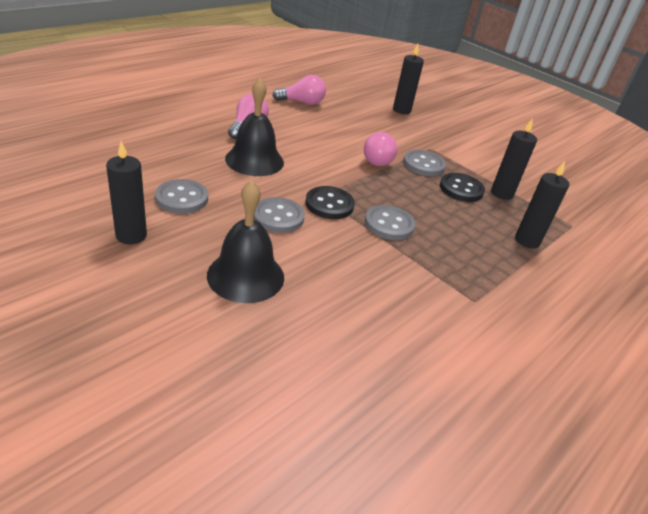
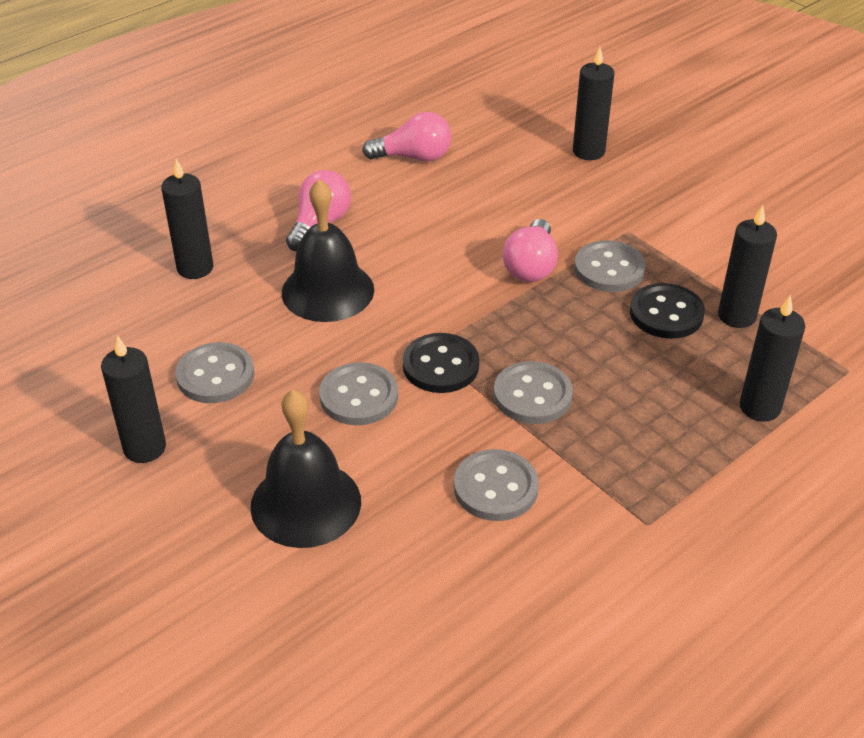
camera: 10 degrees right, 5 degrees up
none -> black candle [161,159,213,279]
none -> grey button [454,449,539,521]

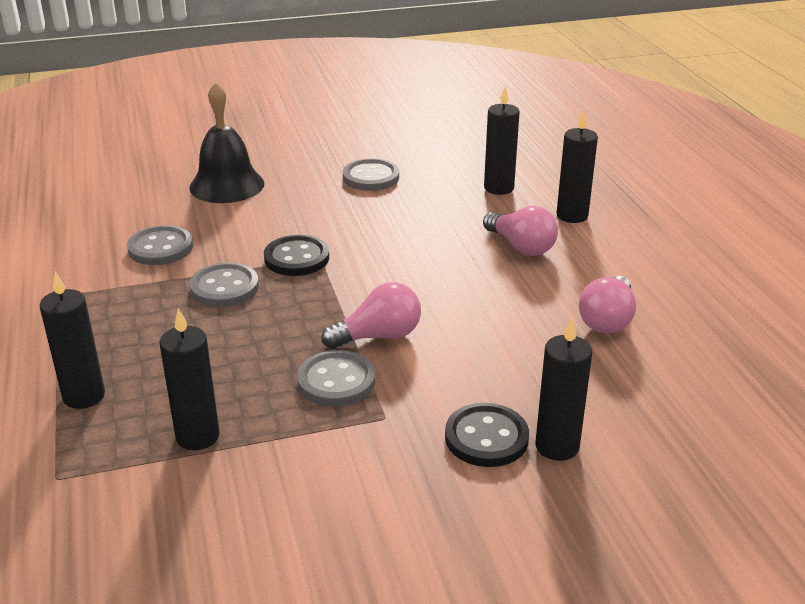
camera: 115 degrees right, 10 degrees down
black candle [101,335,166,463] -> black candle moved to [557,110,598,223]
black bell [282,179,374,322] -> none
grey button [319,362,398,425] -> none
pink light bulb [503,219,558,282] -> pink light bulb turned 120 degrees clockwise [321,282,421,349]
black button [630,283,705,339] -> black button moved to [445,403,529,467]

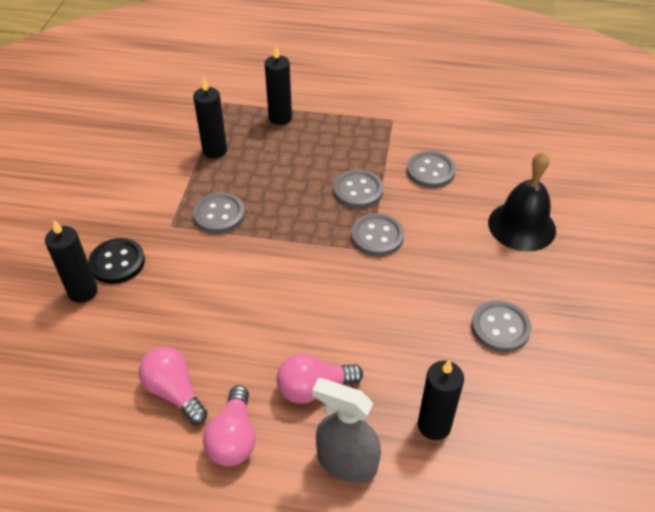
camera: 115 degrees right, 15 degrees up
black button [264,235,329,276] -> grey button [351,213,404,257]
pink light bulb [321,282,421,349] -> pink light bulb moved to [203,385,256,466]
black candle [557,110,598,223] -> grey spray bottle [312,378,381,483]

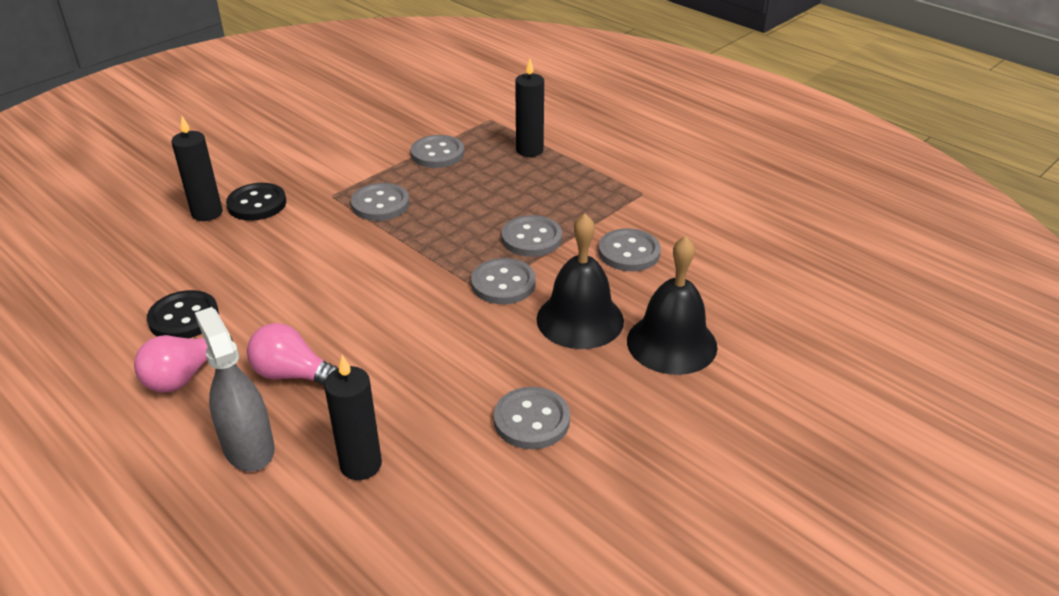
camera: 35 degrees right, 10 degrees down
pink light bulb [139,347,208,425] -> black button [147,290,219,338]
black candle [193,78,227,158] -> grey button [410,135,464,168]
none -> black bell [537,214,624,349]

